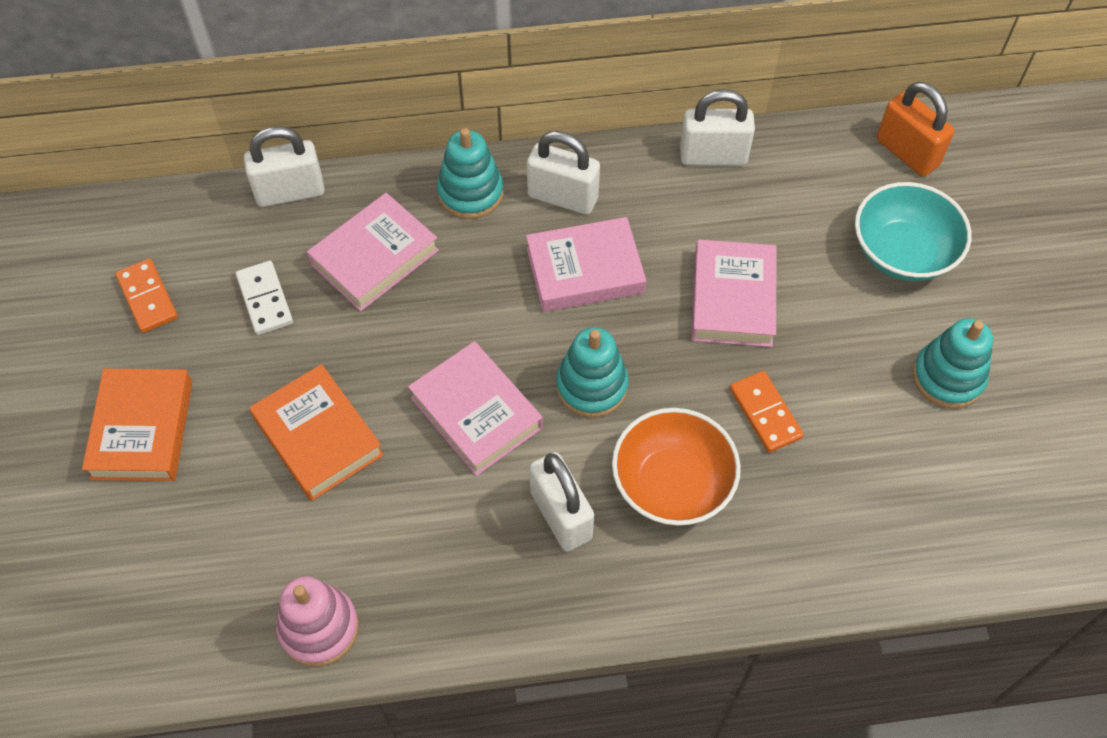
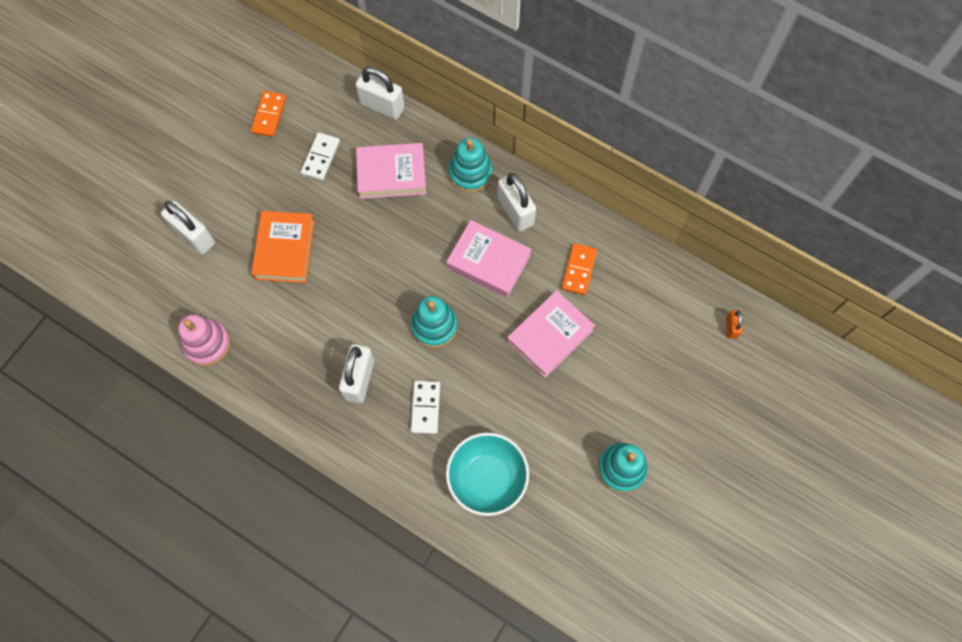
camera: 40 degrees right, 10 degrees up
orange book [82,369,192,481] -> none
pink book [408,341,543,476] -> none
orange bowl [612,408,741,526] -> white domino [411,381,440,434]
white padlock [680,89,755,165] -> white padlock moved to [161,201,215,254]
orange domino [730,371,804,453] -> orange domino moved to [562,243,597,295]
turquoise bowl [855,182,972,281] -> turquoise bowl moved to [446,432,529,516]
orange padlock [877,82,954,177] -> orange padlock [726,310,742,339], size x0.50

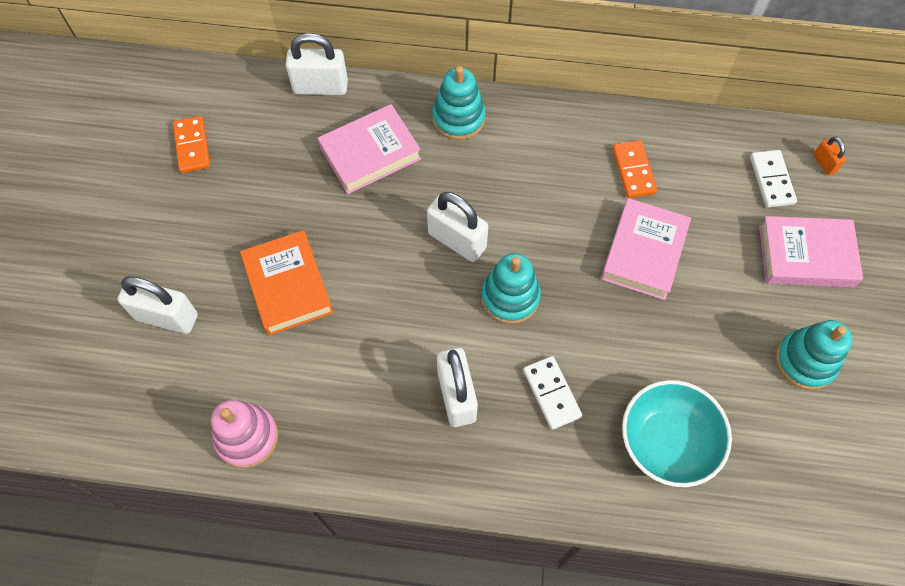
camera: 25 degrees left, 5 degrees down
white domino [301,132,340,181] -> white domino moved to [750,150,797,208]
pink book [446,220,532,297] -> pink book moved to [759,216,863,288]
white padlock [497,173,536,232] -> white padlock moved to [427,192,488,262]

